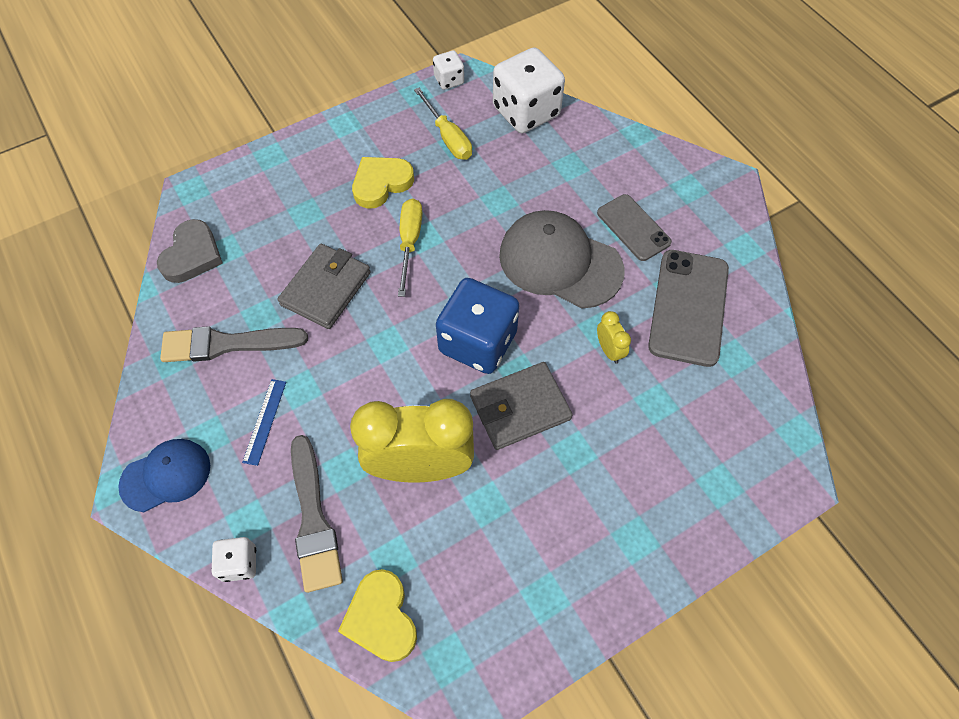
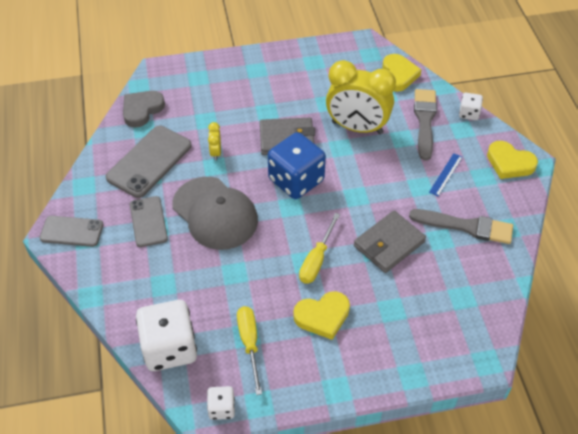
camera: 160 degrees left, 10 degrees down
blue cap [118,439,210,512] -> yellow heart [487,141,538,179]
grey heart [157,219,223,283] -> grey heart moved to [123,91,165,128]
none -> grey phone [40,216,103,247]

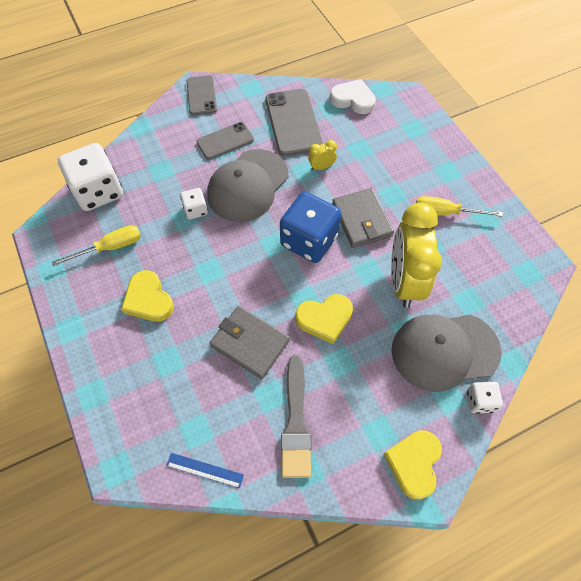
camera: 75 degrees right, 10 degrees up
grey phone [106,126,192,198] -> grey phone turned 60 degrees clockwise [265,89,323,156]
grey heart [123,91,165,128] -> white heart [330,79,376,114]
white dice [207,386,235,420] -> white dice moved to [180,188,208,219]
yellow screwdriver [299,213,340,284] -> yellow screwdriver moved to [416,196,503,217]
yellow heart [382,54,421,92] -> yellow heart moved to [295,294,353,344]
grey brush [414,89,437,161] -> grey cap [392,314,502,392]
blue ruler [429,153,463,197] -> blue ruler moved to [166,453,244,488]

